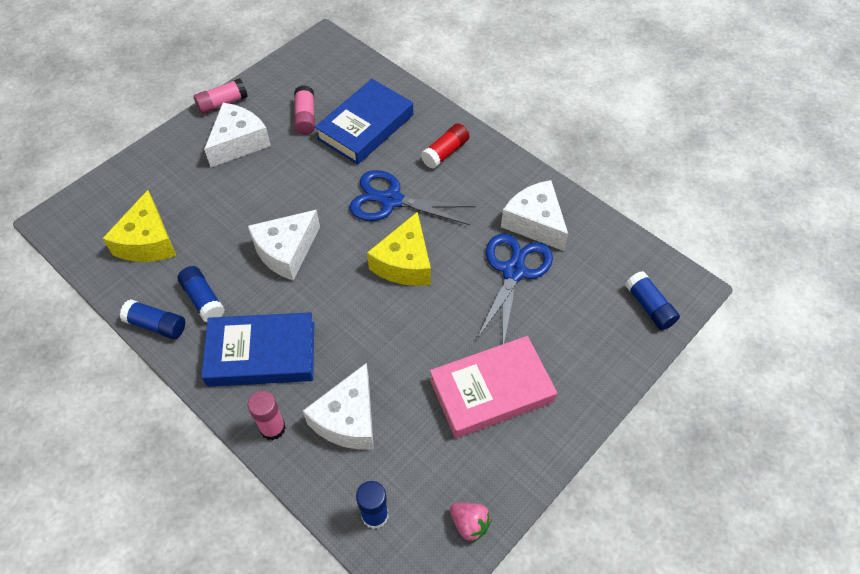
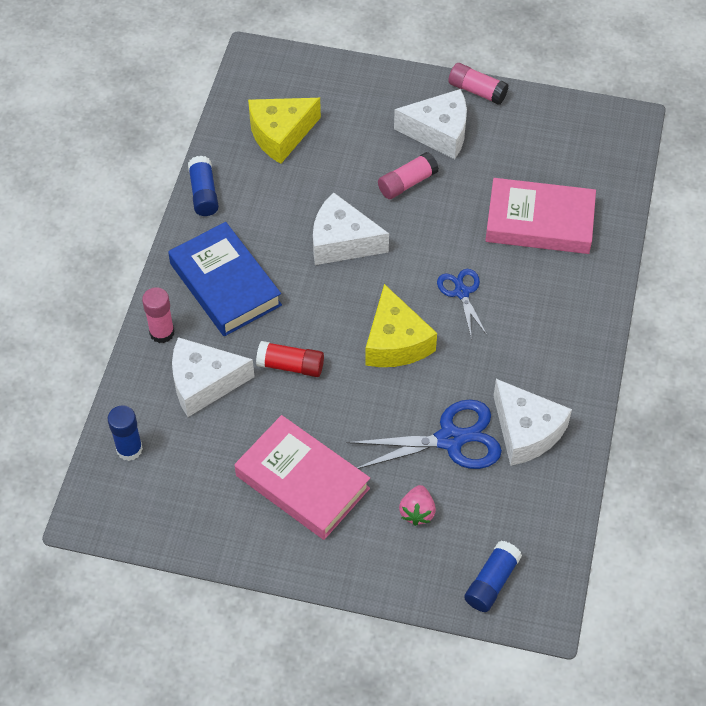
camera: 60 degrees right, 0 degrees up
blue glue stick [178,266,225,322] -> none
pink glue stick [294,85,315,135] -> pink glue stick moved to [378,152,439,199]
blue book [315,79,413,165] -> pink book [485,178,596,254]
blue scissors [349,170,475,225] -> blue scissors [437,269,487,336], size x0.58
yellow cheese [367,212,431,286] -> yellow cheese turned 90 degrees counterclockwise [365,284,437,367]
red glue stick [421,123,469,169] -> red glue stick moved to [256,341,324,377]
pink strawberry [450,503,492,543] -> pink strawberry moved to [399,485,436,526]
white cheese [501,180,568,251] -> white cheese turned 120 degrees clockwise [494,379,572,466]

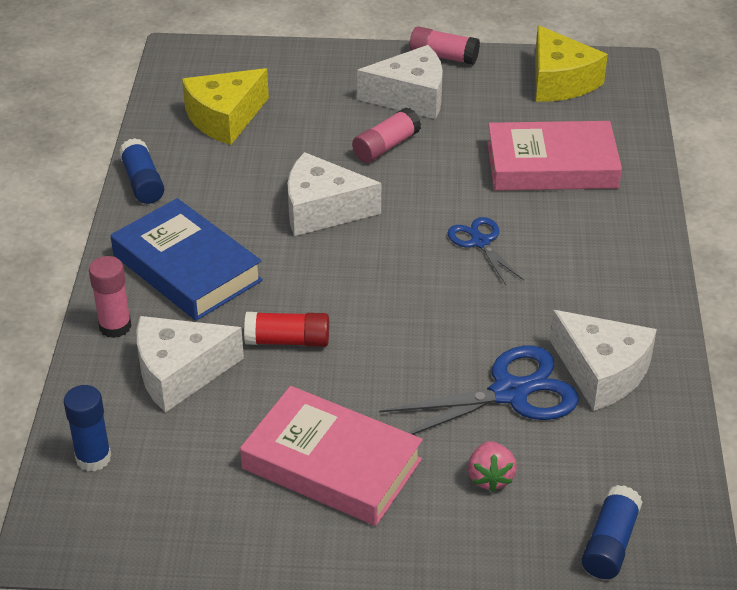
camera: 10 degrees left, 15 degrees down
yellow cheese [365,284,437,367] -> yellow cheese moved to [535,25,608,102]

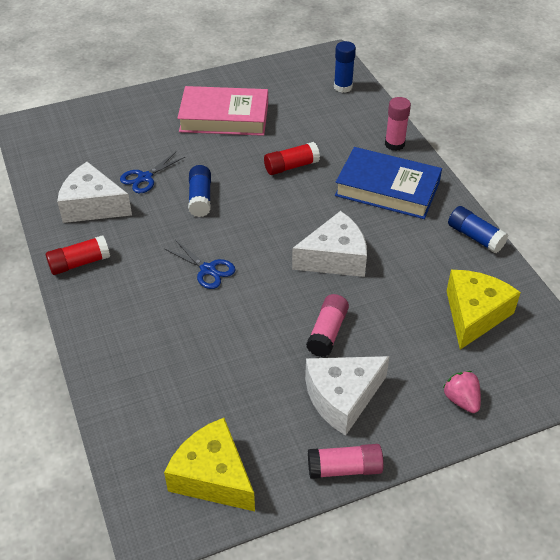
camera: 155 degrees right, 5 degrees up
white cheese [137,316,244,412] -> none
blue scissors [379,345,579,435] -> blue scissors [120,152,185,193], size x0.58
pink strawberry [468,441,517,492] -> pink strawberry moved to [443,371,481,413]
pink book [487,121,622,190] -> none
blue glue stick [582,485,643,579] -> blue glue stick moved to [188,165,211,217]
none -> red glue stick [46,235,110,275]

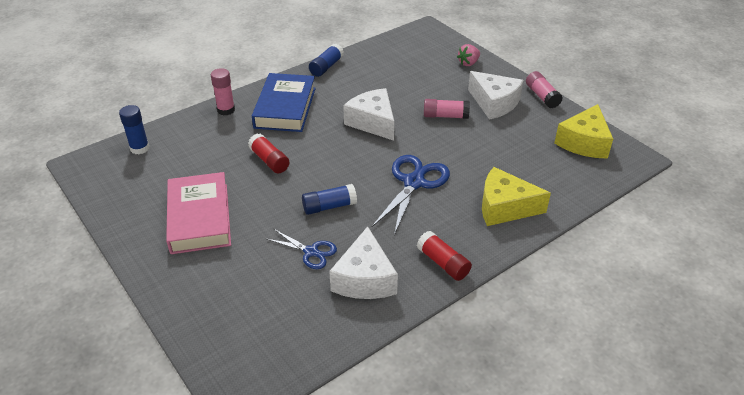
camera: 105 degrees left, 5 degrees down
blue scissors [165,240,235,289] -> blue scissors [372,155,450,235], size x1.72
yellow cheese [446,270,521,350] -> yellow cheese moved to [482,167,551,226]

